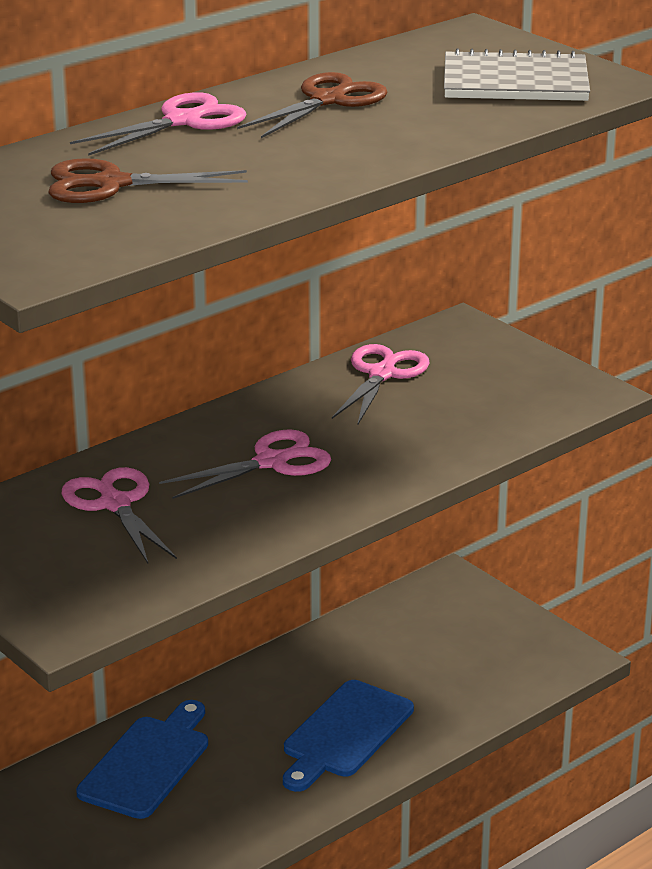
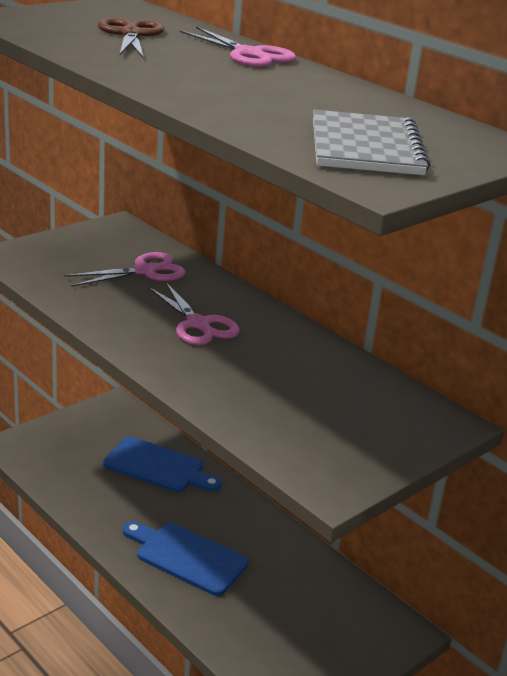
camera: 85 degrees right, 0 degrees up
brown scissors [237,72,388,138] -> none
pink scissors [332,344,429,426] -> none

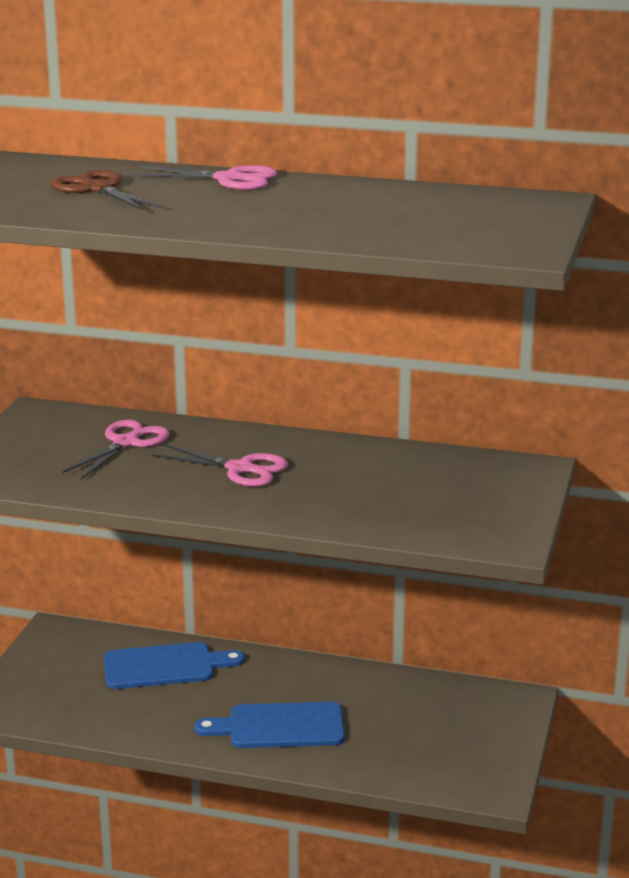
camera: 30 degrees left, 5 degrees down
grey notebook [313,110,430,175] -> none

